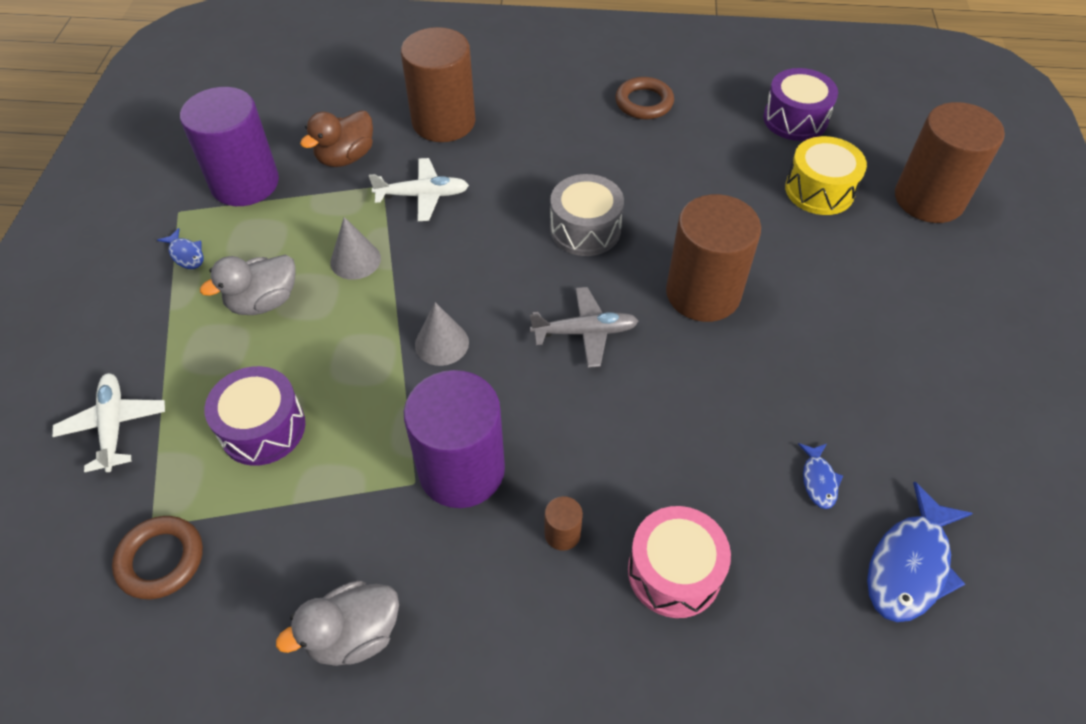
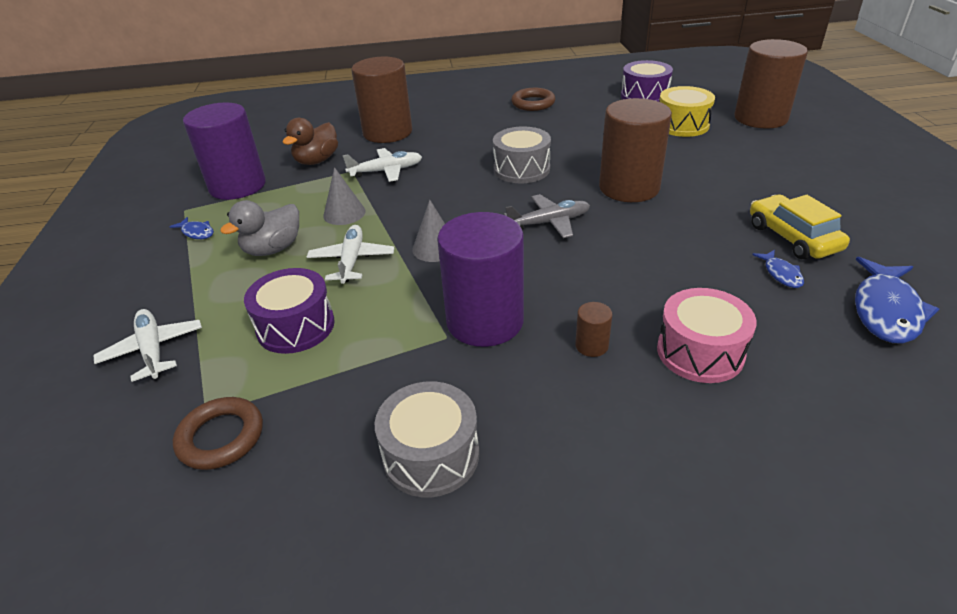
camera: 10 degrees left, 15 degrees down
grey duck [276,580,399,666] -> grey drum [375,381,479,497]
none -> white plane [307,225,394,284]
none -> yellow car [750,195,850,259]

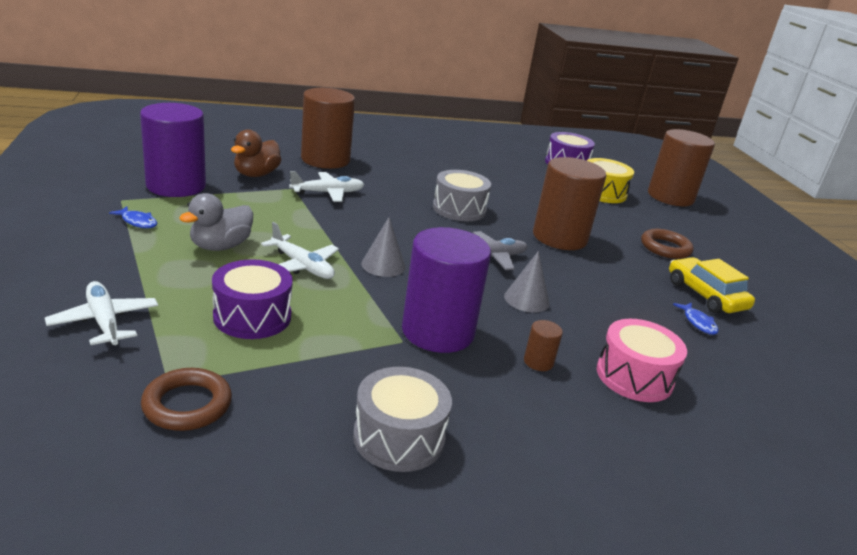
camera: 10 degrees left, 10 degrees down
white plane [307,225,394,284] -> white plane turned 135 degrees clockwise [261,222,339,279]
grey cone [323,167,366,225] -> grey cone moved to [504,251,550,312]
brown ring [511,88,555,111] -> brown ring moved to [641,229,693,259]
blue fish [855,257,939,344] -> none

